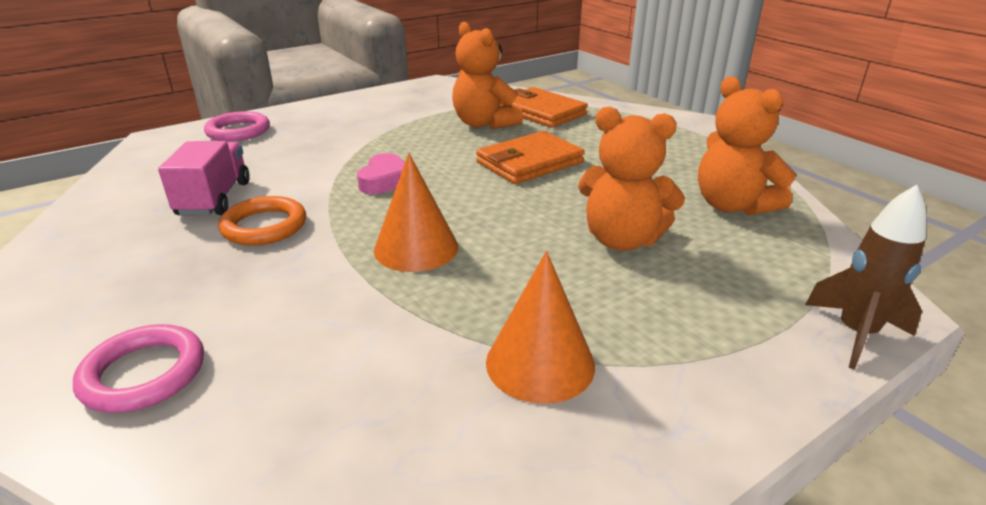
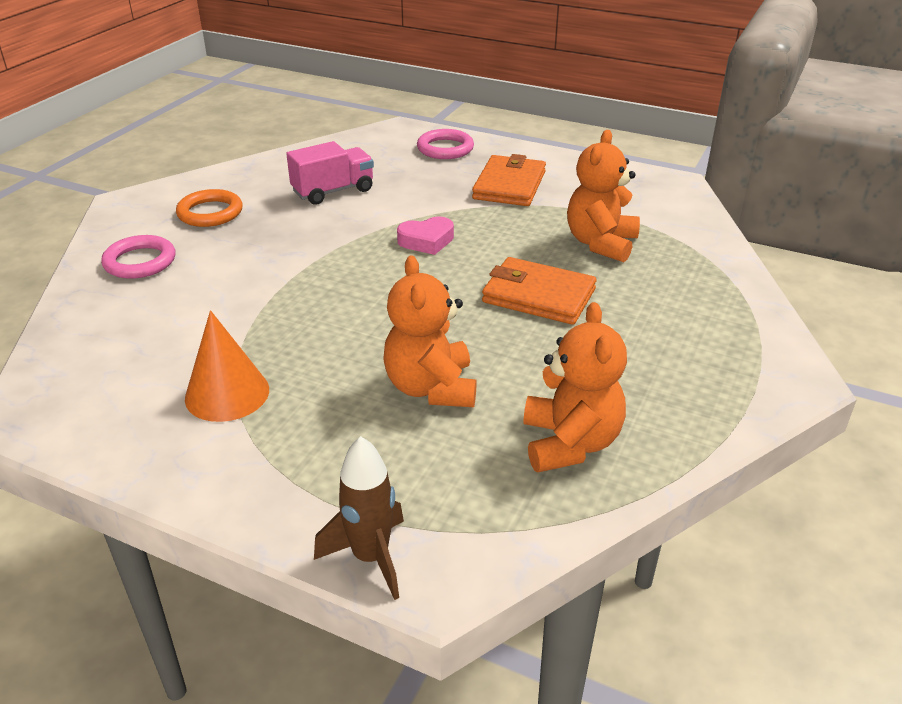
camera: 60 degrees right, 5 degrees up
orange ring [218,196,306,245] -> orange ring moved to [176,189,243,227]
orange cone [374,153,458,272] -> none
orange wallet [500,87,588,128] -> orange wallet moved to [472,154,546,206]
orange teddy bear [698,76,795,216] -> orange teddy bear turned 150 degrees clockwise [523,302,627,472]

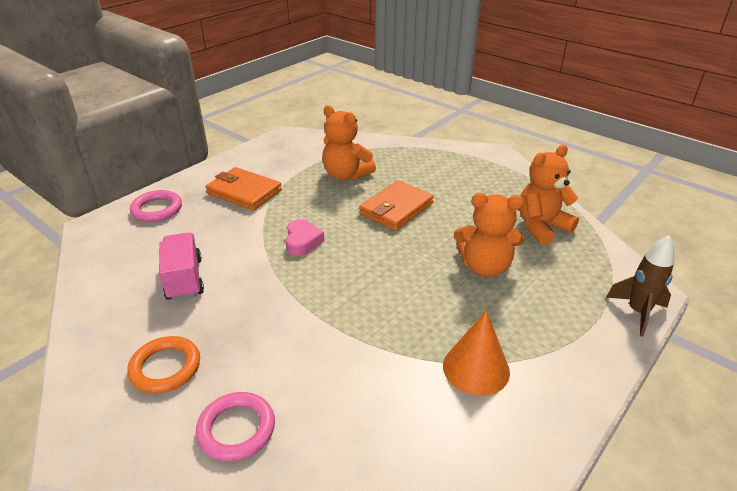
camera: 75 degrees left, 0 degrees up
orange teddy bear [523,302,627,472] -> orange teddy bear turned 45 degrees counterclockwise [519,145,579,245]

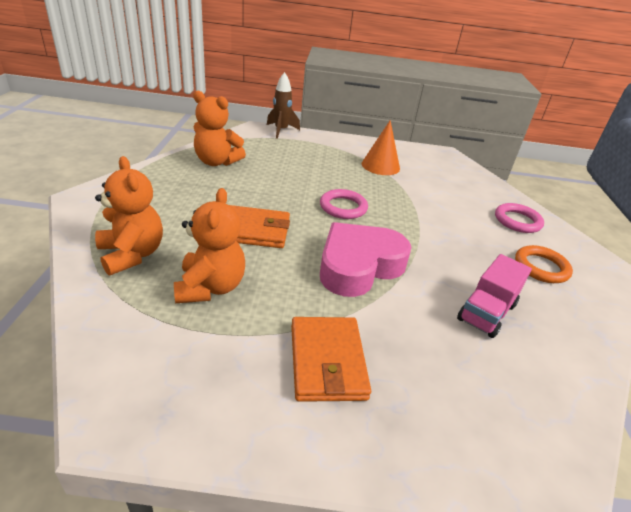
camera: 130 degrees left, 0 degrees up
pink ring [130,190,182,222] -> pink ring moved to [320,189,368,219]
pink heart [286,219,324,256] -> pink heart [320,222,412,297], size x2.04
orange teddy bear [454,193,524,277] -> orange teddy bear moved to [95,156,163,275]

